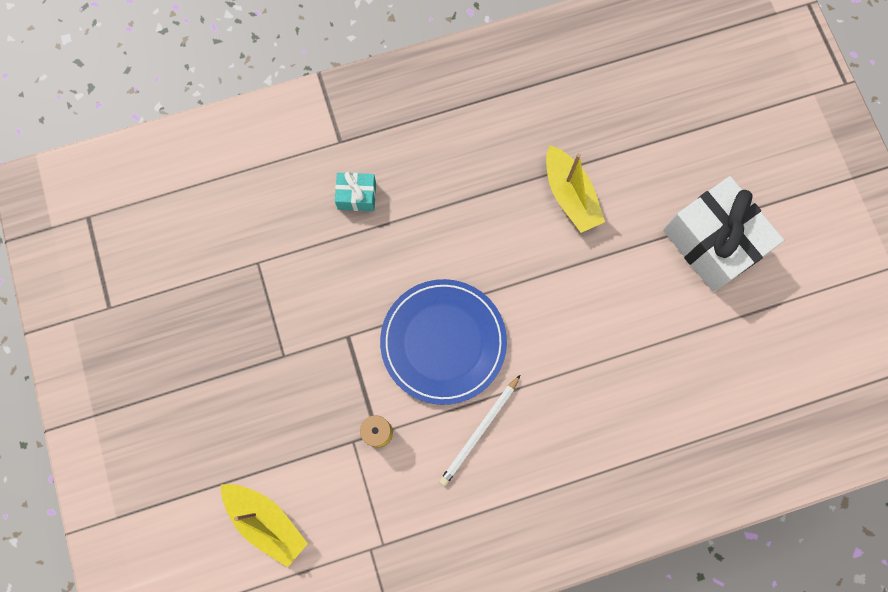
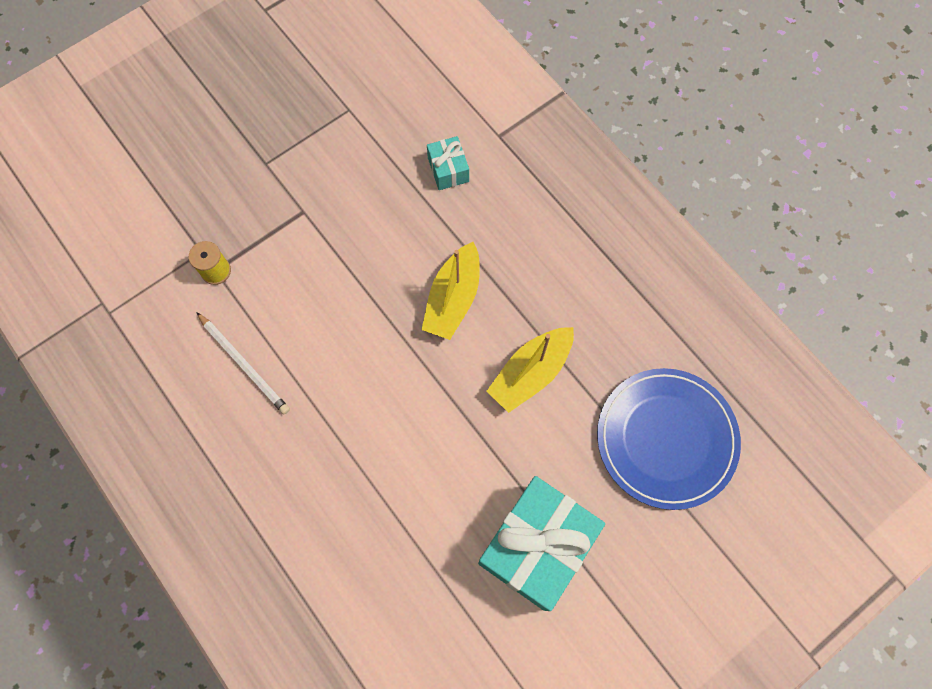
camera: 70 degrees right, 5 degrees down
yellow boat [221,484,308,567] -> yellow boat moved to [422,242,480,340]
blue plate [380,279,507,405] -> blue plate moved to [597,368,741,510]
white pencil [439,375,520,486] -> white pencil turned 150 degrees counterclockwise [196,312,290,414]
white gift [663,176,784,292] -> turquoise gift [478,476,605,611]

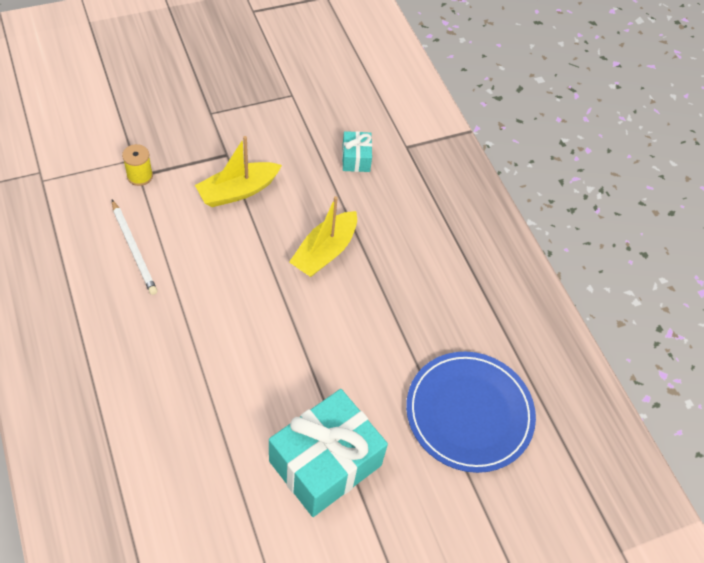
camera: 10 degrees right, 15 degrees down
yellow boat [486,327,574,413] -> yellow boat moved to [195,136,282,207]

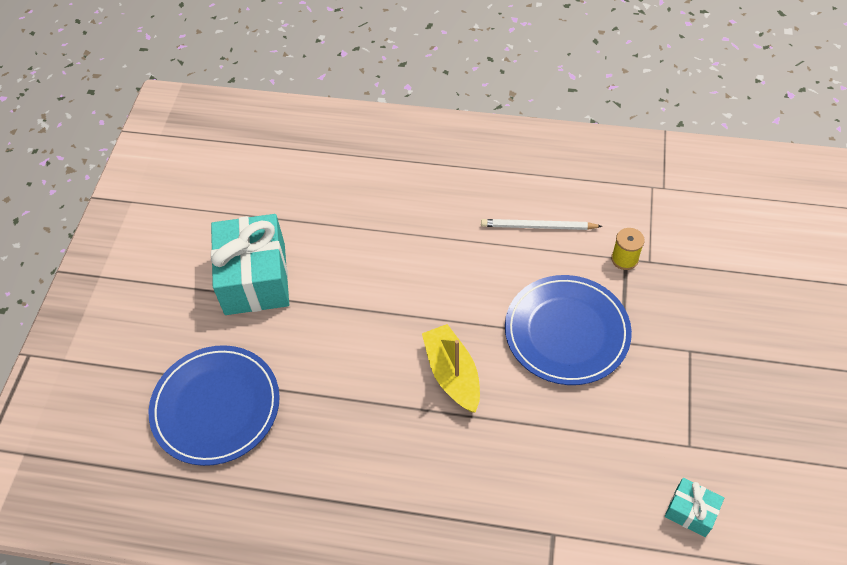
camera: 130 degrees right, 0 degrees up
yellow boat [195,136,282,207] -> blue plate [505,275,632,385]
turquoise gift [342,131,372,172] -> turquoise gift moved to [665,478,724,537]

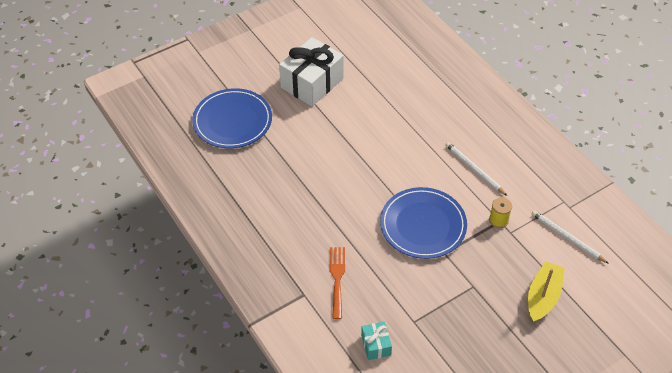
camera: 45 degrees right, 5 degrees down
turquoise gift [211,214,289,315] -> white gift [279,37,344,106]
yellow boat [422,324,480,413] -> yellow boat moved to [528,261,565,322]
none -> orange fork [330,247,345,319]
none -> white pencil [532,210,609,264]

